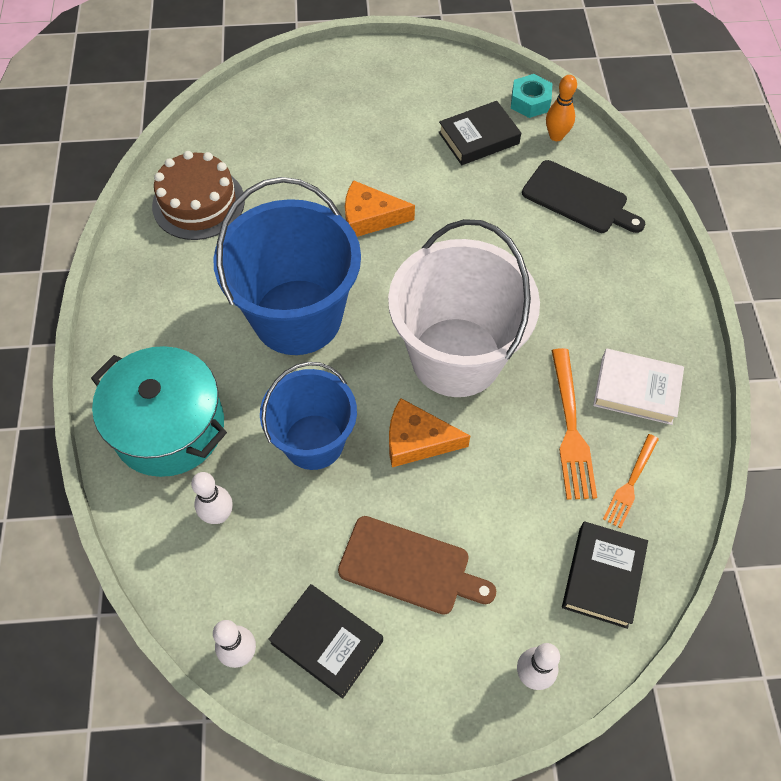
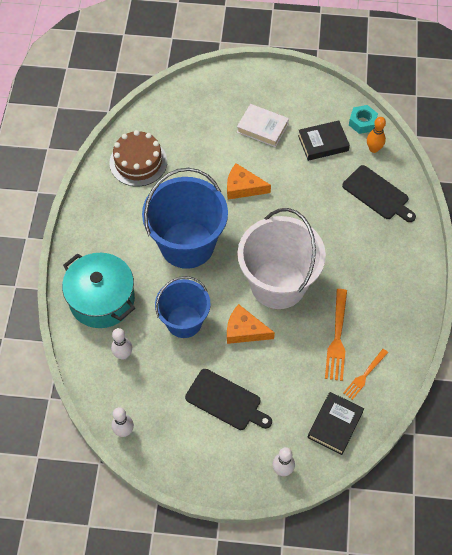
camera: 10 degrees right, 0 degrees up
black book [268,584,383,698] -> none
brown cutting board [338,516,496,615] -> black cutting board [185,369,272,430]
white book [593,348,684,425] -> white book moved to [237,104,289,147]

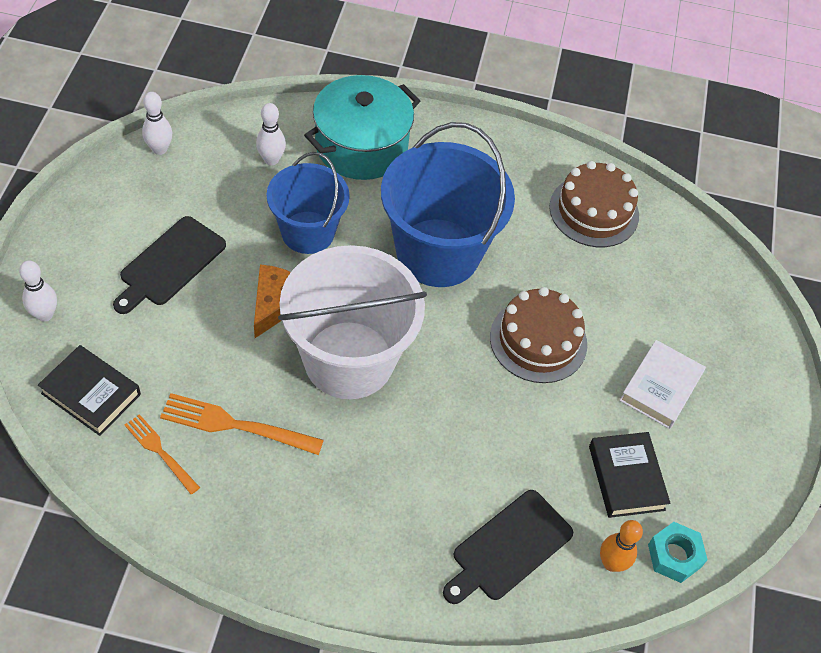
camera: 90 degrees right, 5 degrees down
orange cheese [227,163,271,200] -> brown cake [490,287,587,383]

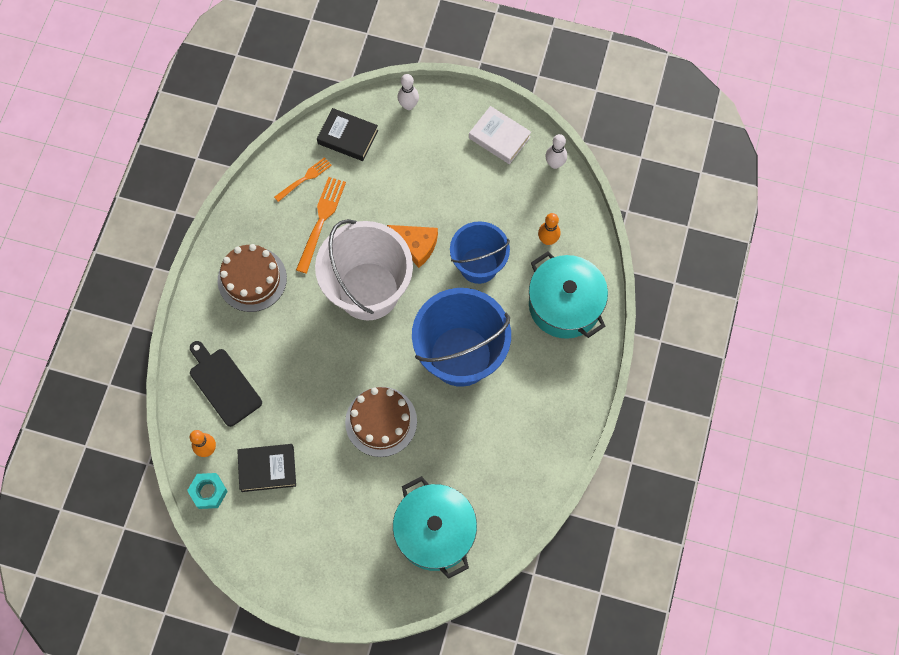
camera: 100 degrees right, 15 degrees up
black book [38,345,141,436] -> black book turned 75 degrees clockwise [317,108,378,161]
black cutting board [113,216,226,314] -> none
white bowling pin [256,103,286,165] -> orange bowling pin [538,213,560,245]
brown cake [549,161,639,247] -> brown cake moved to [218,244,287,312]
white book [619,340,706,429] -> white book moved to [469,106,531,164]
none -> turquoise pot [393,476,477,579]

